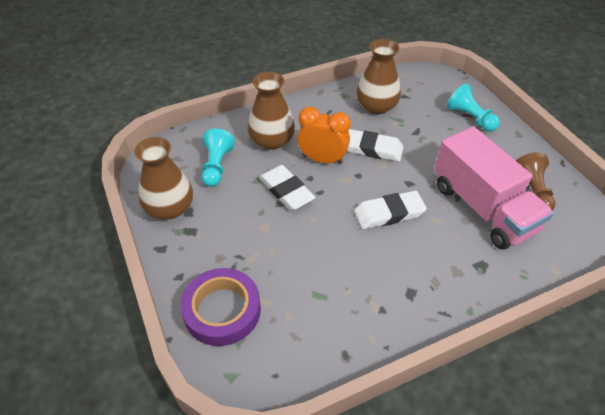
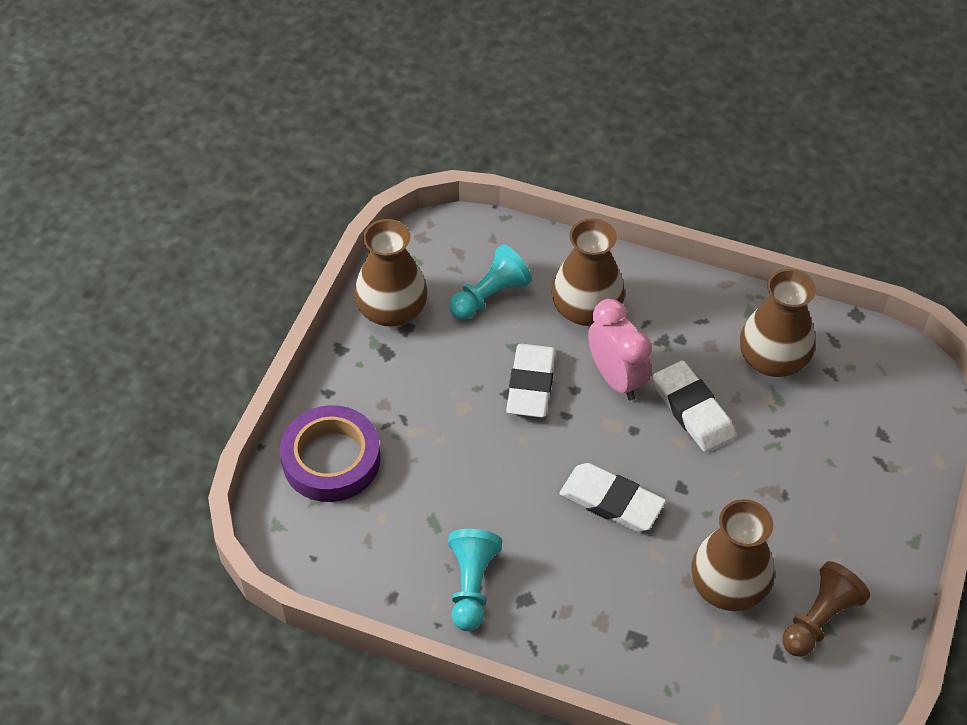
camera: 45 degrees right, 5 degrees up
orange clock [297,107,351,164] -> pink clock [588,299,652,401]
pink truck [434,127,554,250] -> brown vase [691,499,774,611]
turquoise pawn [447,84,500,132] -> turquoise pawn moved to [448,529,502,631]

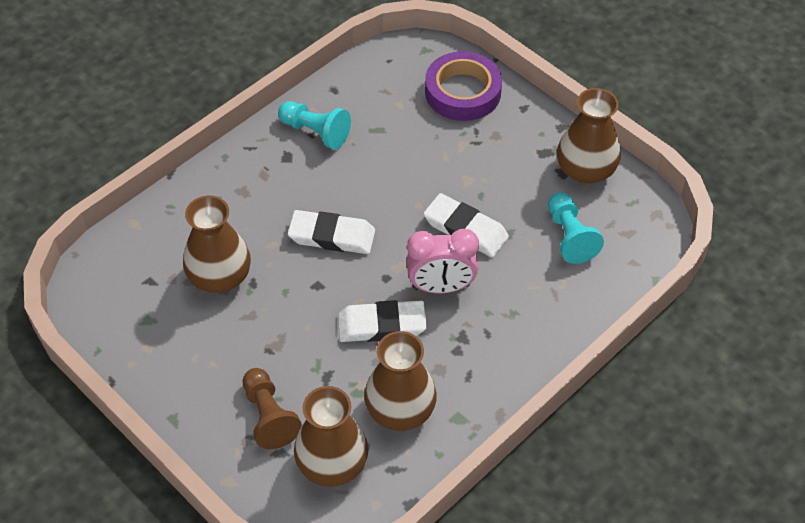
camera: 115 degrees right, 0 degrees up
brown vase [552,218,625,326] -> brown vase moved to [294,386,368,487]
white eraser [559,463,666,532] -> white eraser turned 45 degrees clockwise [288,210,375,254]
brown pawn [782,561,870,657] -> brown pawn moved to [243,368,302,449]

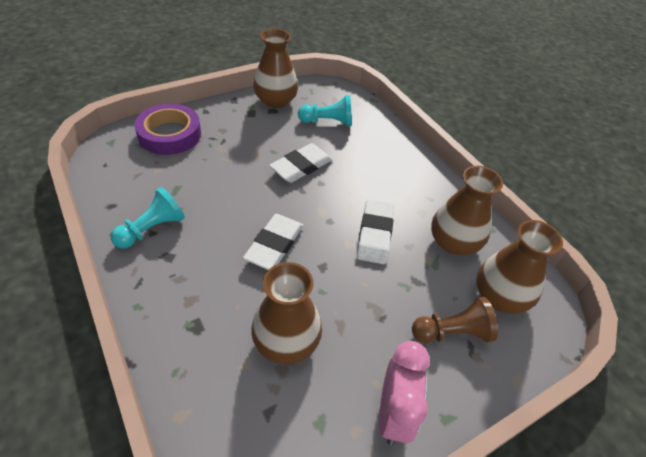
camera: 80 degrees left, 5 degrees down
pink clock [407,229,479,293] -> pink clock moved to [379,341,430,445]

